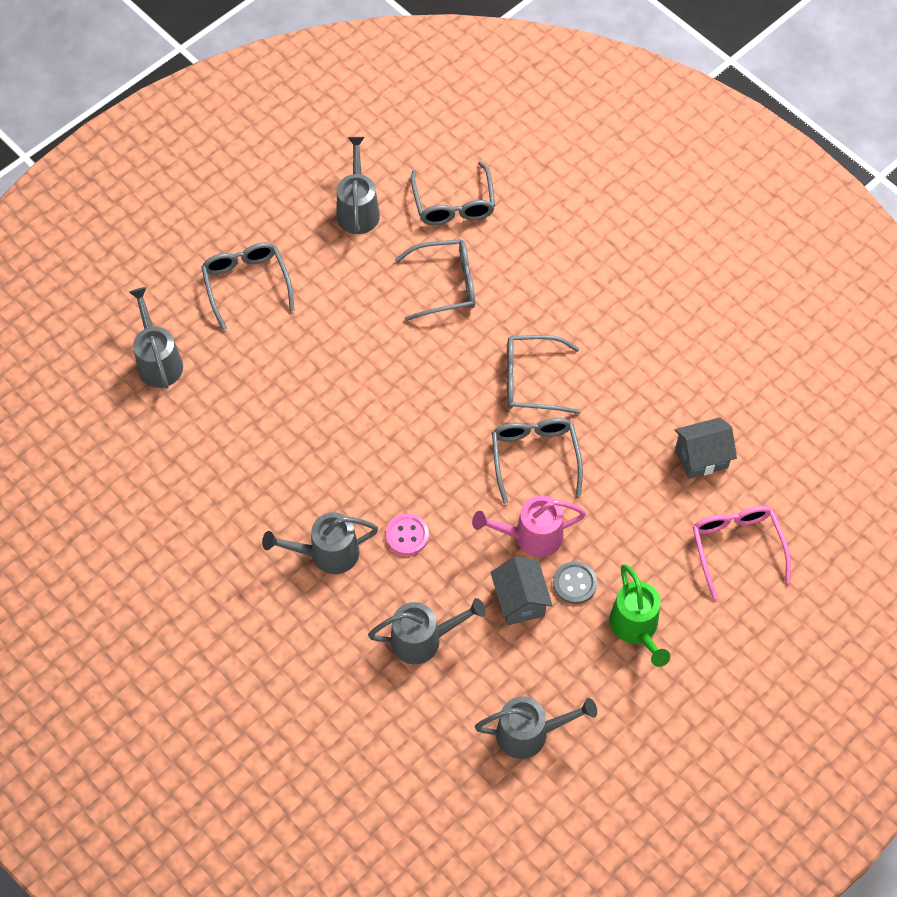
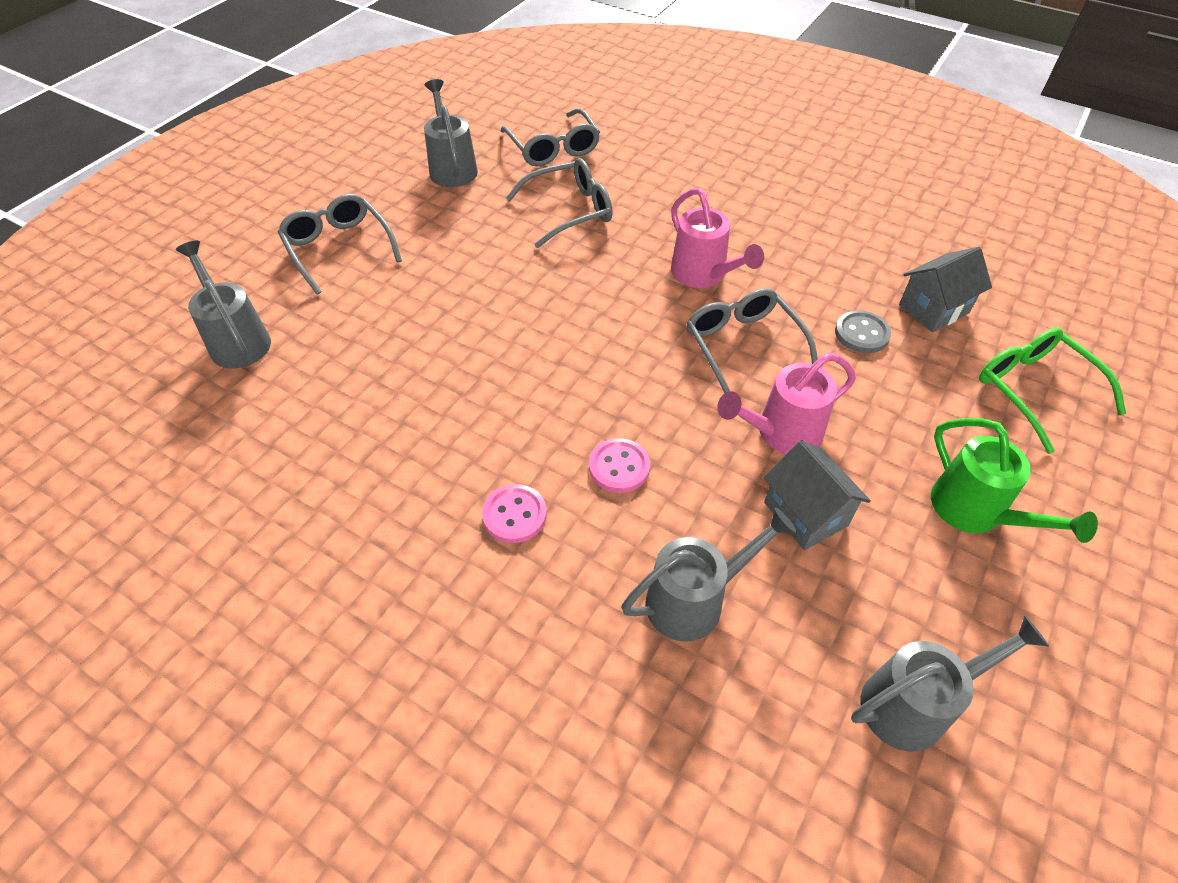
camera: 15 degrees left, 10 degrees down
grey watering can [262,512,378,574] -> pink button [482,484,547,543]
grey glasses [507,335,581,414] -> pink watering can [671,188,764,288]
grey button [553,561,597,604] -> grey button moved to [835,310,891,353]
pink glasses [692,506,791,600] -> green glasses [979,328,1126,454]

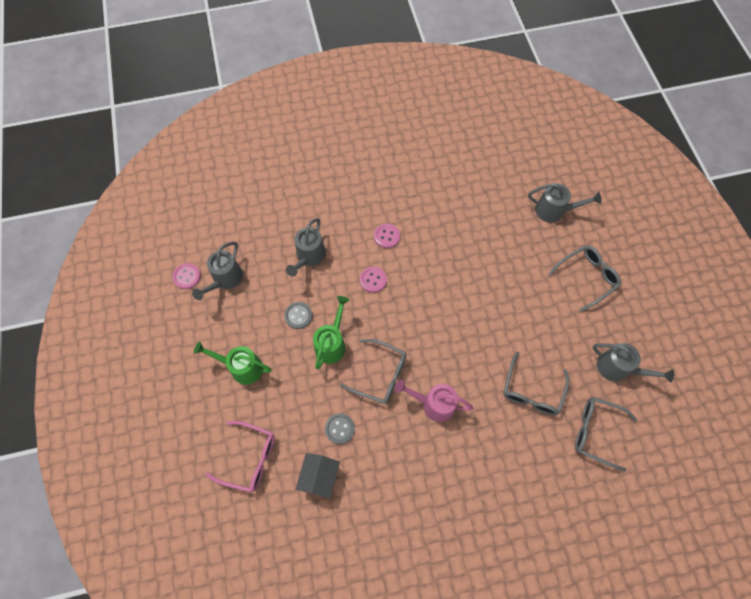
camera: 135 degrees right, 15 degrees up
grey glasses [278,194,402,295] -> grey glasses turned 45 degrees counterclockwise [548,245,621,312]
pink watering can [717,353,856,454] -> green watering can [313,296,349,369]
grey house [763,440,871,550] -> grey button [284,302,312,329]
green glasses [979,328,1126,454] -> pink glasses [206,421,275,492]
none -> pink button [172,263,201,289]

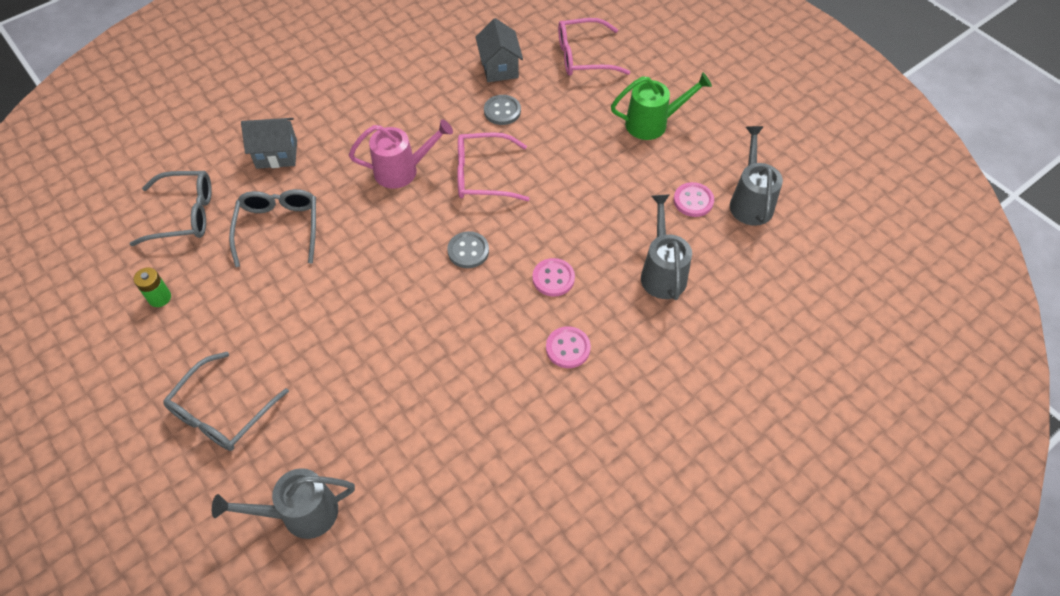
camera: 155 degrees right, 10 degrees down
pink button [172,263,201,289] -> pink button moved to [674,182,714,217]
grey button [284,302,312,329] -> grey button moved to [447,231,489,268]
green watering can [313,296,349,369] -> none
grey glasses [340,339,407,404] -> pink glasses [457,132,529,201]
grey watering can [592,343,674,383] -> green battery [134,268,171,307]
none -> grey house [241,118,297,169]

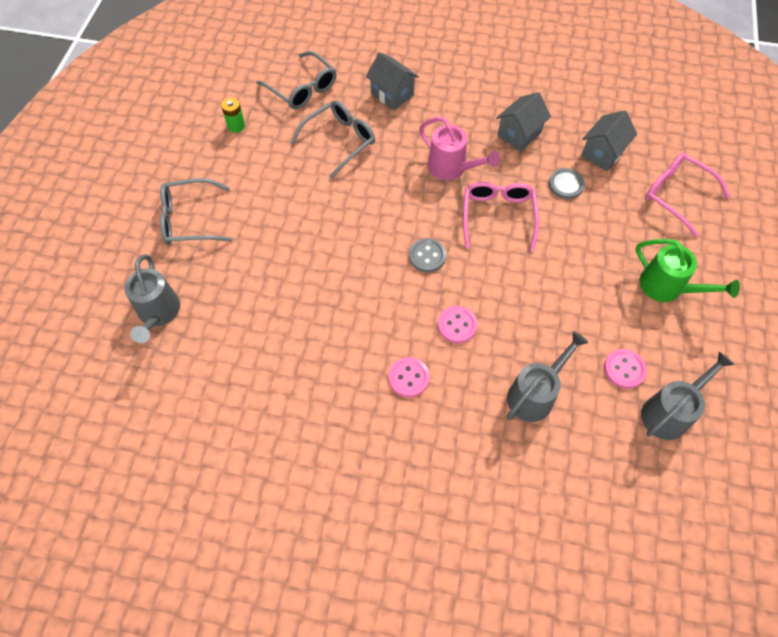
camera: 50 degrees right, 5 degrees up
grey watering can [212,468,355,539] -> grey watering can turned 135 degrees counterclockwise [124,254,180,343]
pink glasses [457,132,529,201] -> pink glasses turned 45 degrees clockwise [463,182,539,251]
none -> grey house [496,92,551,152]

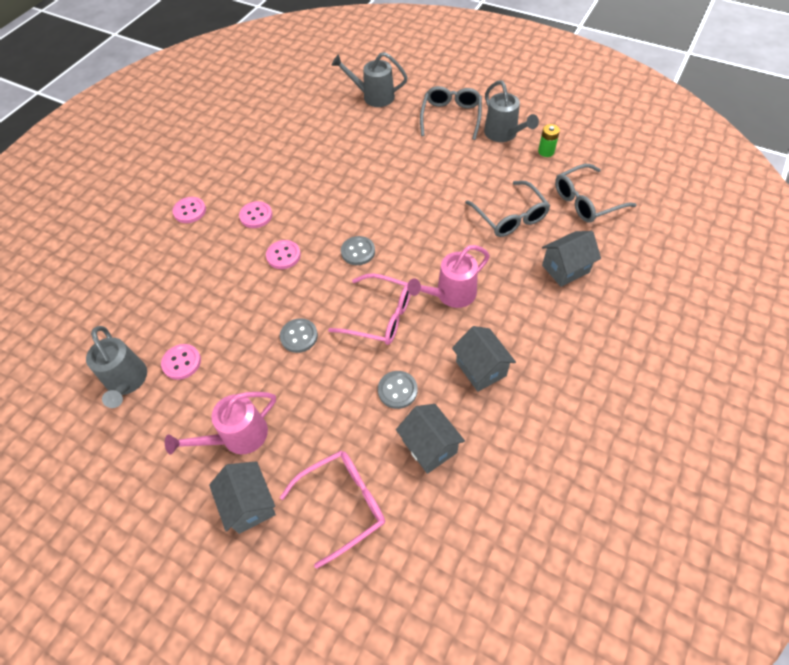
camera: 110 degrees right, 5 degrees down
grey watering can [507,331,588,422] -> grey watering can moved to [484,80,539,142]
green watering can [636,239,740,302] -> pink watering can [165,392,276,454]
none -> pink button [172,197,206,223]
none -> grey house [209,461,276,534]
none -> grey button [280,318,318,353]

